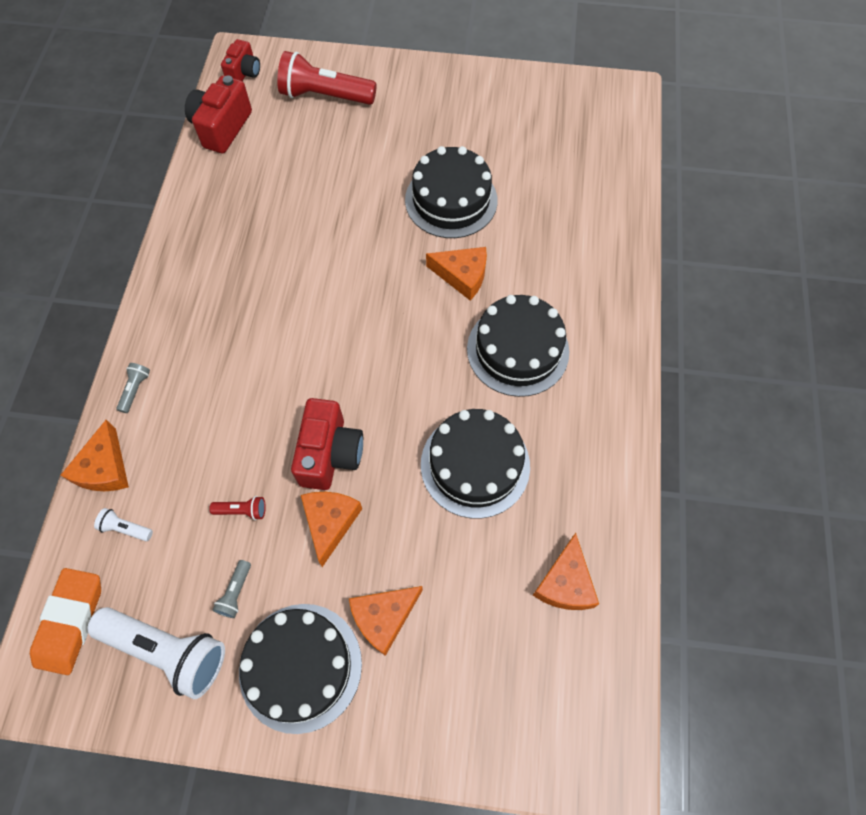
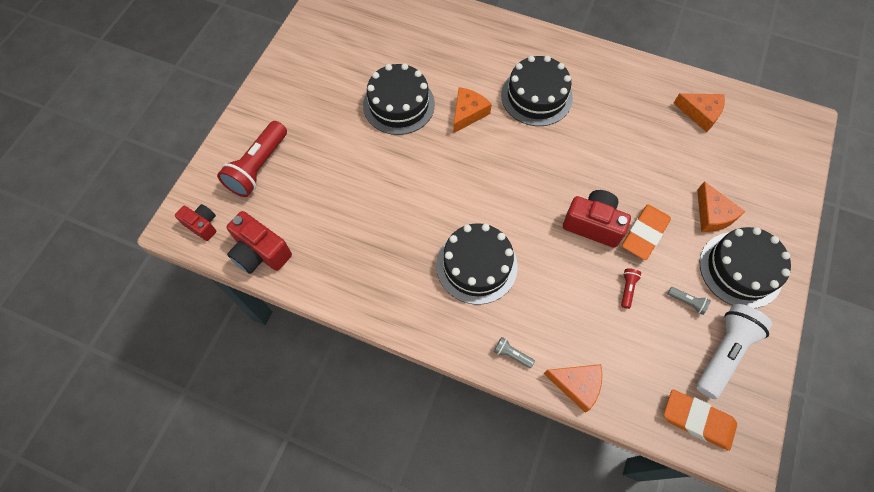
camera: 75 degrees left, 0 degrees up
white flashlight [94,508,153,541] -> none
orange cheese [301,492,362,567] -> orange eraser [622,204,671,260]
black cake [421,409,530,519] -> black cake moved to [436,223,518,305]

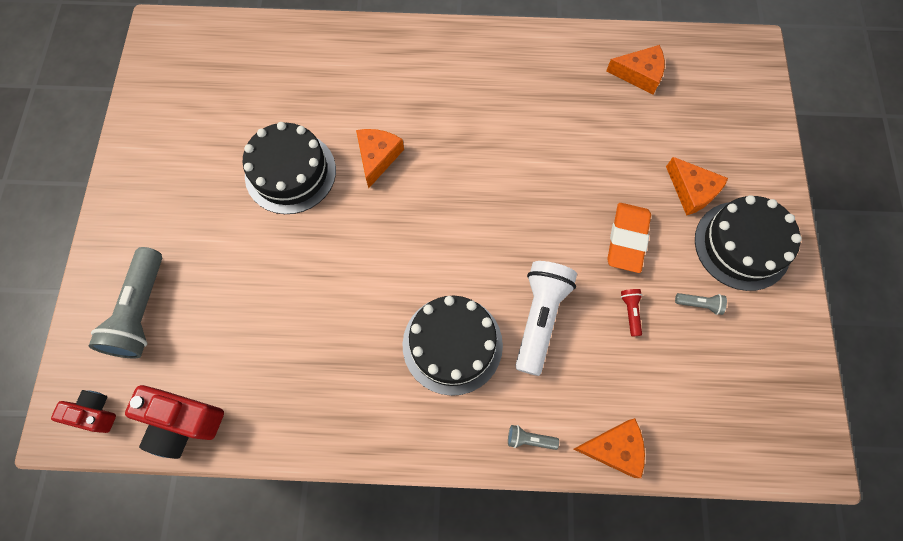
camera: 20 degrees left, 5 degrees up
red flashlight [217,121,287,197] -> grey flashlight [89,247,162,358]
black cake [501,56,573,126] -> none
red camera [563,190,631,248] -> none
orange eraser [664,389,737,451] -> none
white flashlight [696,304,773,399] -> white flashlight moved to [515,261,577,376]

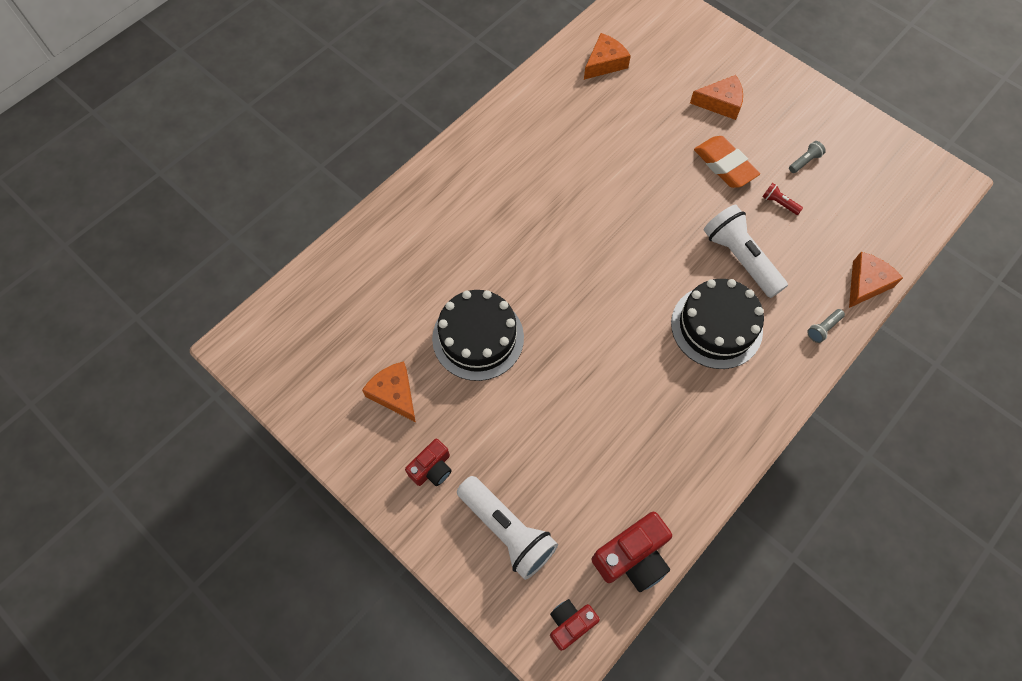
camera: 50 degrees left, 5 degrees down
grey flashlight [89,247,162,358] -> white flashlight [457,476,558,580]
orange cheese [356,129,404,188] -> orange cheese moved to [362,361,416,422]
black cake [695,195,802,291] -> none
none -> red camera [405,439,452,486]

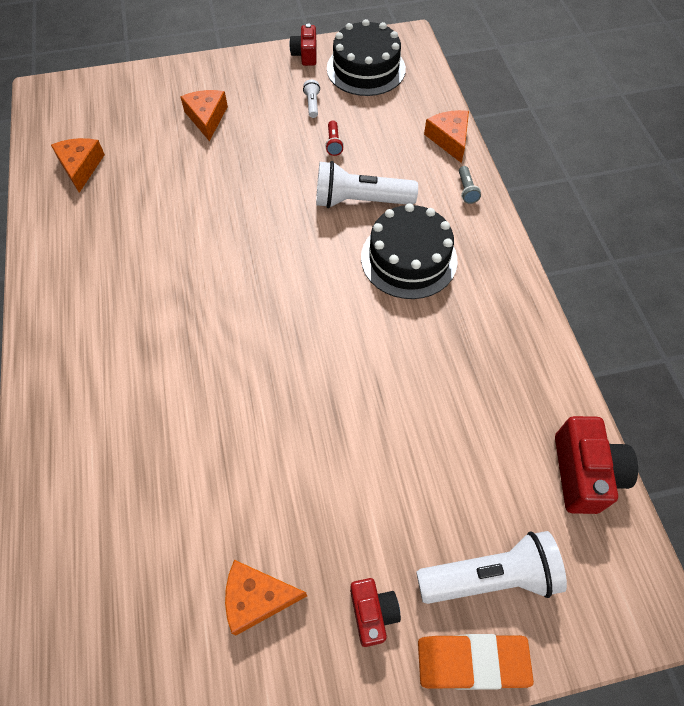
camera: 55 degrees left, 5 degrees down
black cake [432,290,524,381] -> black cake moved to [327,19,406,96]
red camera [550,599,600,651] -> red camera moved to [289,24,317,66]
orange cheese [690,75,743,120] -> orange cheese turned 45 degrees counterclockwise [180,90,228,141]
orange eraser [694,136,760,188] -> orange eraser moved to [418,634,534,690]
red flashlight [762,183,803,215] -> red flashlight turned 75 degrees counterclockwise [325,120,344,156]
grey flashlight [789,141,826,173] -> white flashlight [303,80,320,118]

